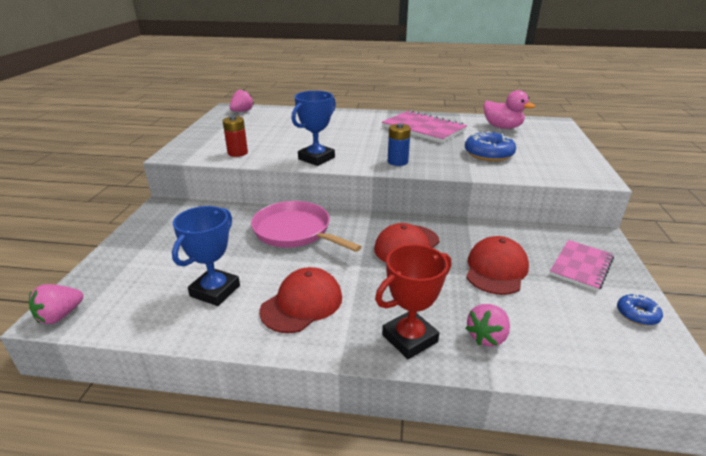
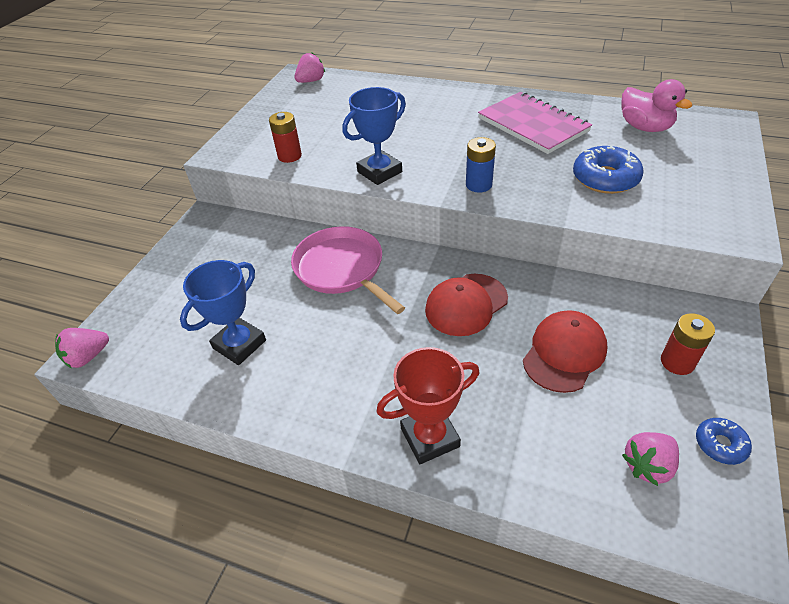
camera: 15 degrees right, 15 degrees up
red cap [260,267,342,333] -> none
pink strawberry [466,304,510,346] -> pink strawberry moved to [622,432,679,486]
pink notebook [550,240,614,291] -> red battery [661,313,715,375]

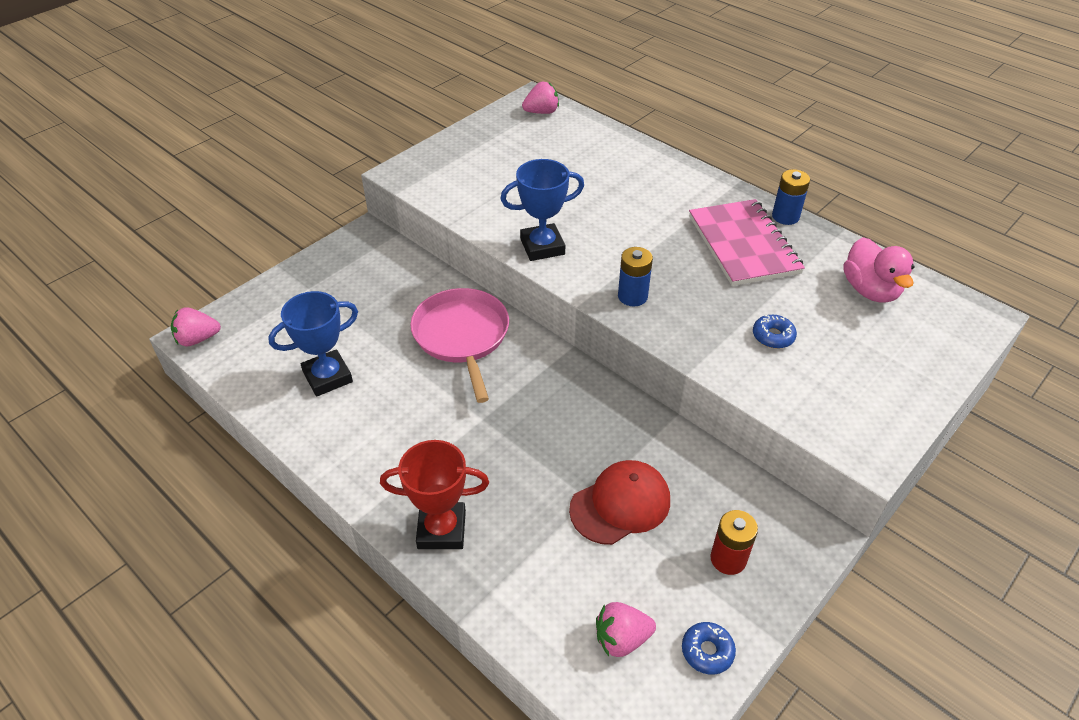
camera: 20 degrees right, 0 degrees up
red battery [269,112,302,163] -> none
red cap [425,274,508,336] -> none
blue donut [573,146,644,194] -> blue donut [753,315,797,349], size x0.55
none -> blue battery [772,169,810,225]

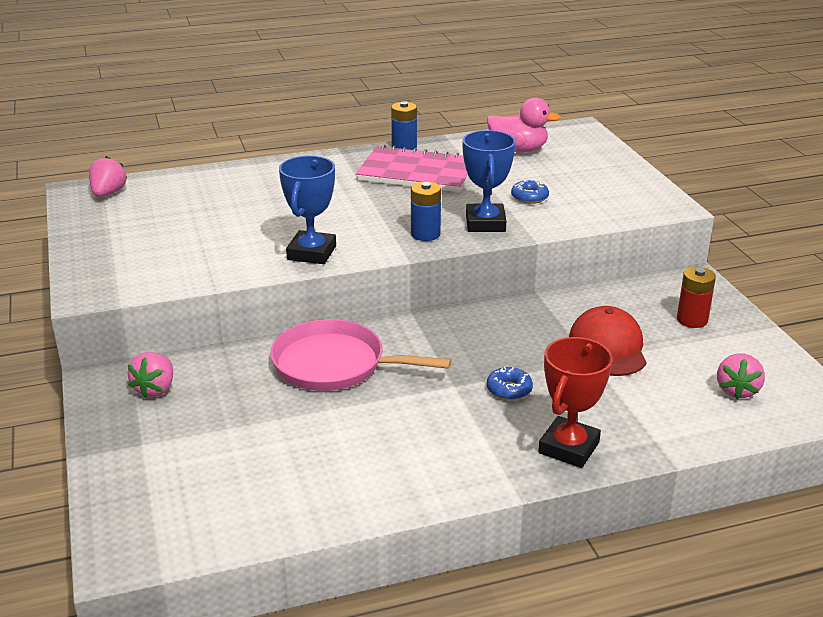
camera: 60 degrees left, 15 degrees down
pink strawberry [171,307,221,346] -> pink strawberry moved to [128,352,173,398]
blue trophy [268,291,358,396] -> blue trophy moved to [462,130,516,232]
blue donut [682,622,736,675] -> blue donut moved to [487,367,533,400]

